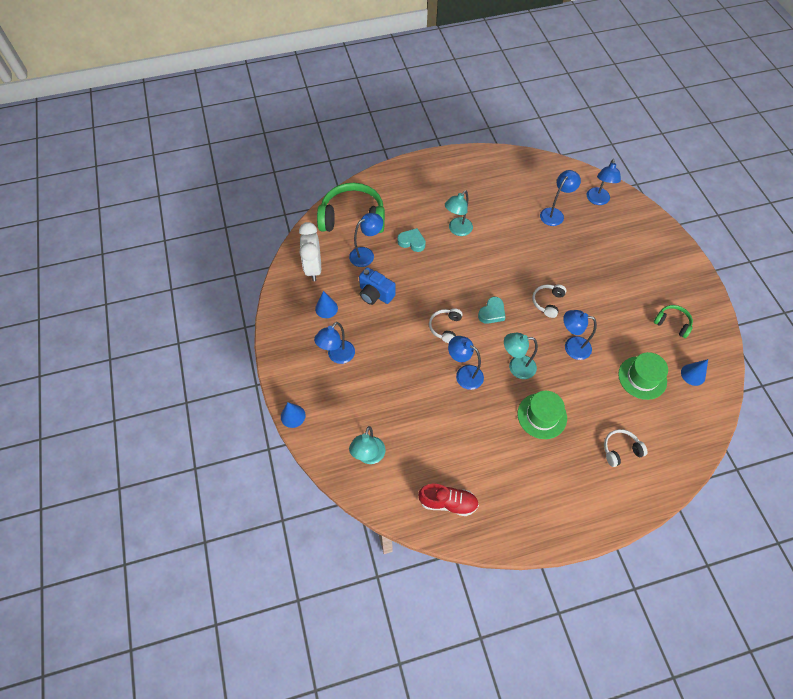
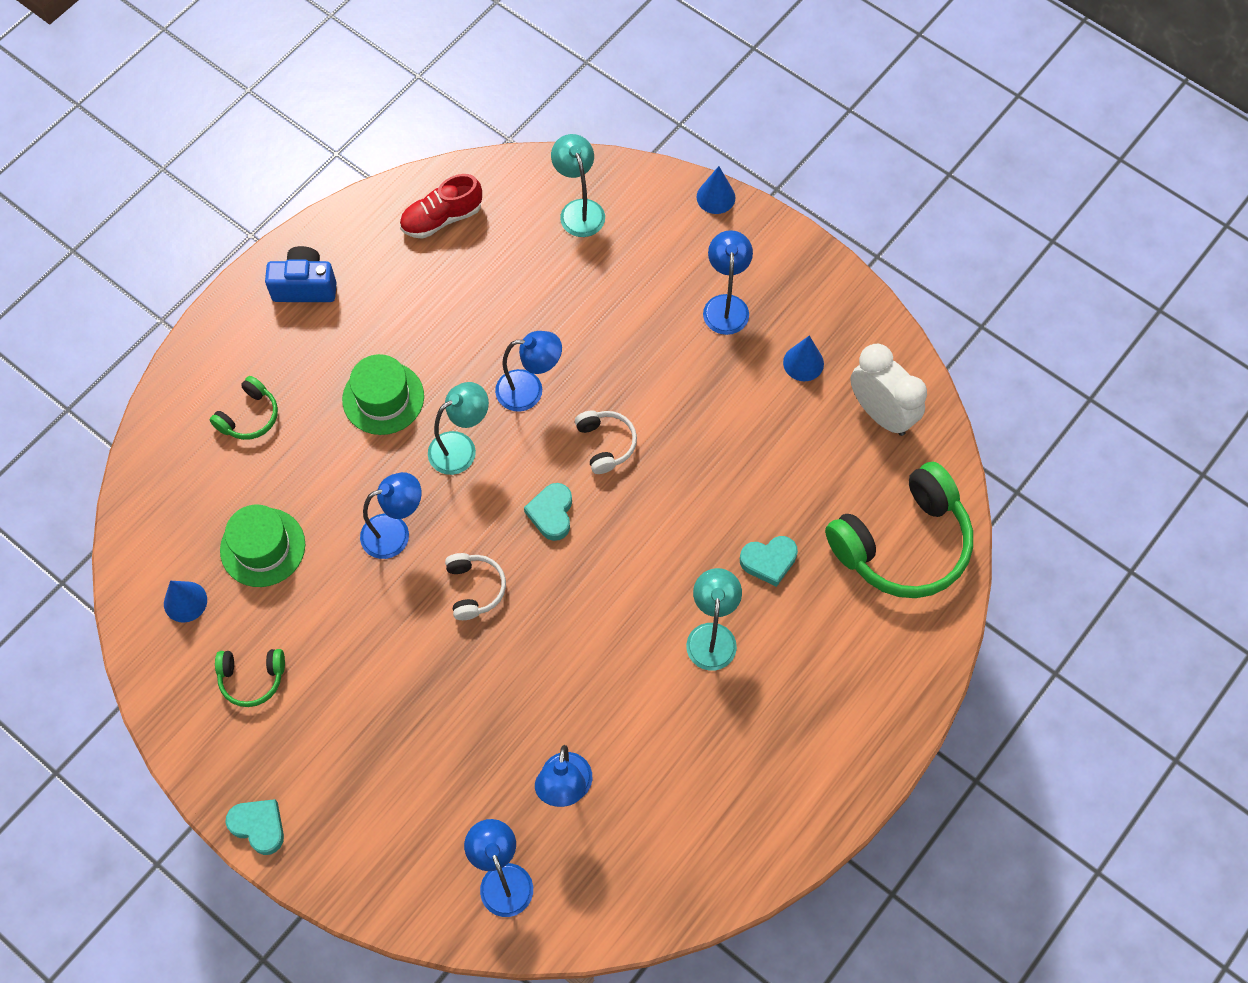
camera: 145 degrees right, 5 degrees up
blue lamp [349,213,383,267] -> none
blue camera [359,267,396,305] -> blue camera moved to [265,246,337,302]
white headphones [604,429,648,467] -> green headphones [210,376,278,440]
none -> turquoise heart [225,799,284,855]

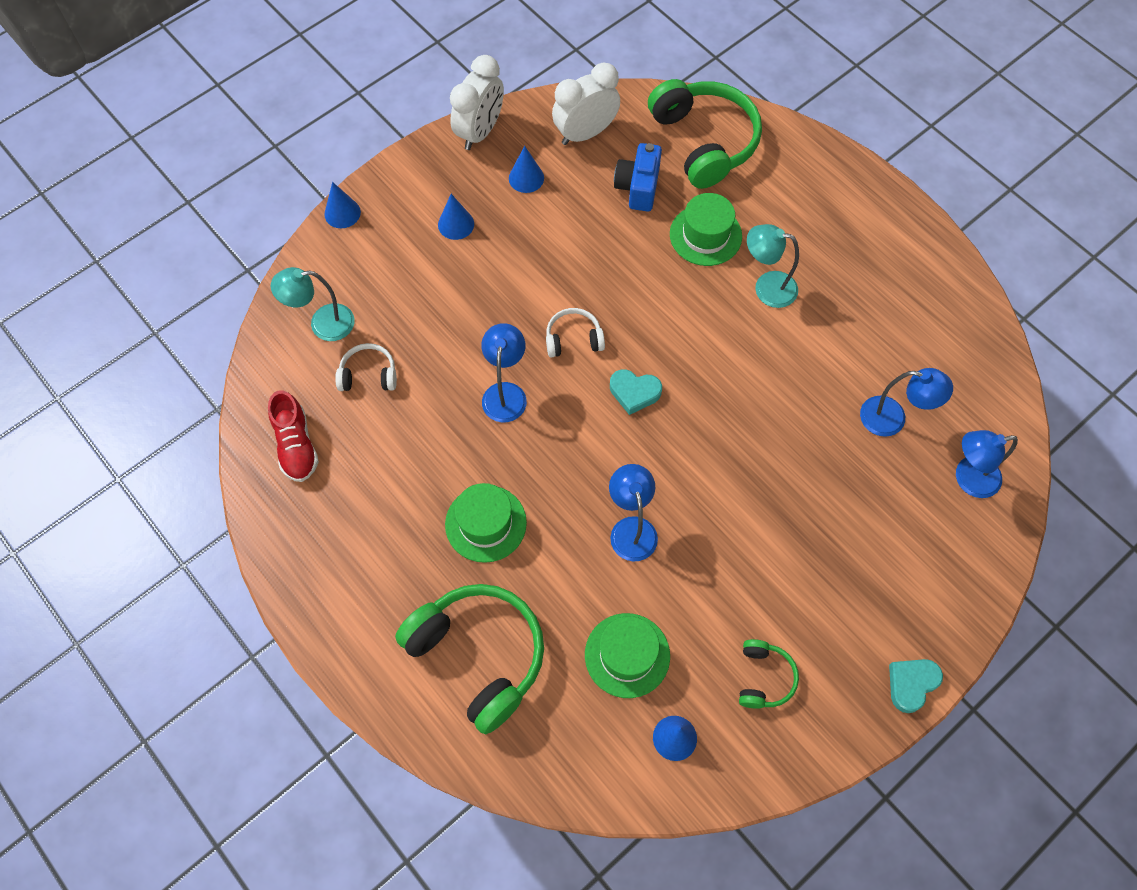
camera: 80 degrees left, 0 degrees up
green headphones [210,376,278,440] -> green headphones [395,584,544,735], size x2.08
blue camera [265,246,337,302] -> blue camera moved to [614,143,662,212]
turquoise lamp [428,382,489,475] -> none
white headphones [445,553,506,620] -> white headphones moved to [335,343,397,391]
blue lamp [703,230,753,335] -> blue cone [438,194,474,240]
turquoise heart [740,536,798,587] -> green hat [670,193,742,266]
none -> white clock [450,55,504,150]

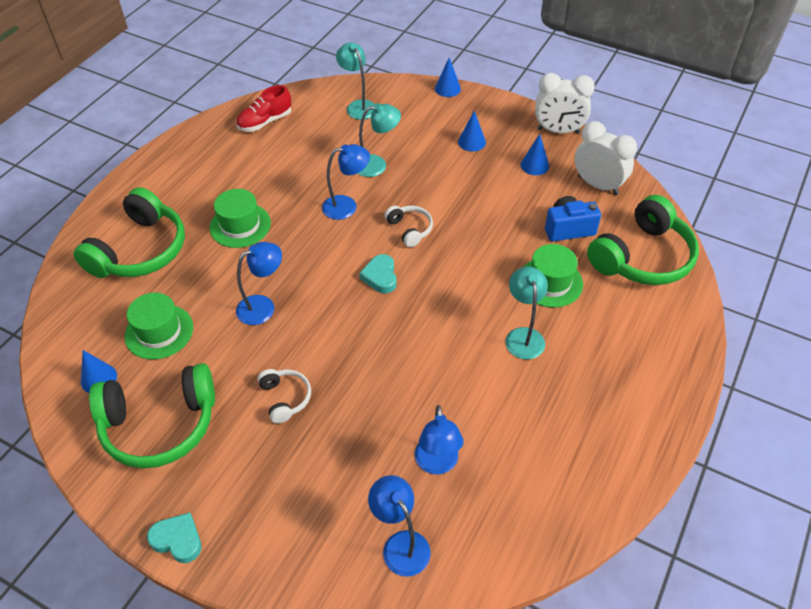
camera: 70 degrees right, 15 degrees down
white headphones [335,343,397,391] -> white headphones moved to [258,369,311,423]
green headphones [739,639,799,709] -> green headphones [89,363,215,468], size x2.08
none -> turquoise lamp [357,103,401,177]

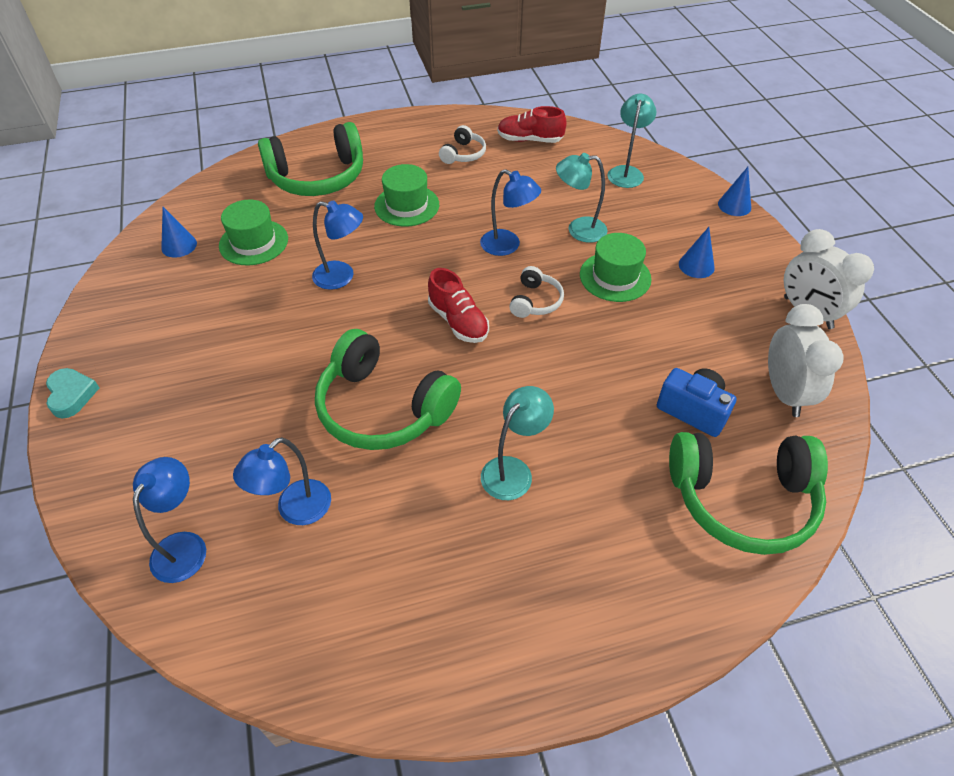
camera: 45 degrees right, 0 degrees up
green headphones [89,363,215,468] -> green headphones moved to [315,329,461,450]
white headphones [258,369,311,423] -> white headphones moved to [439,125,486,164]
turquoise lamp [357,103,401,177] -> turquoise lamp turned 150 degrees clockwise [556,153,607,243]
turquoise heart [359,254,397,294] -> red shoe [428,268,489,343]
blue cone [520,134,549,175] -> none
green hat [523,244,583,308] -> green hat moved to [580,233,652,302]

